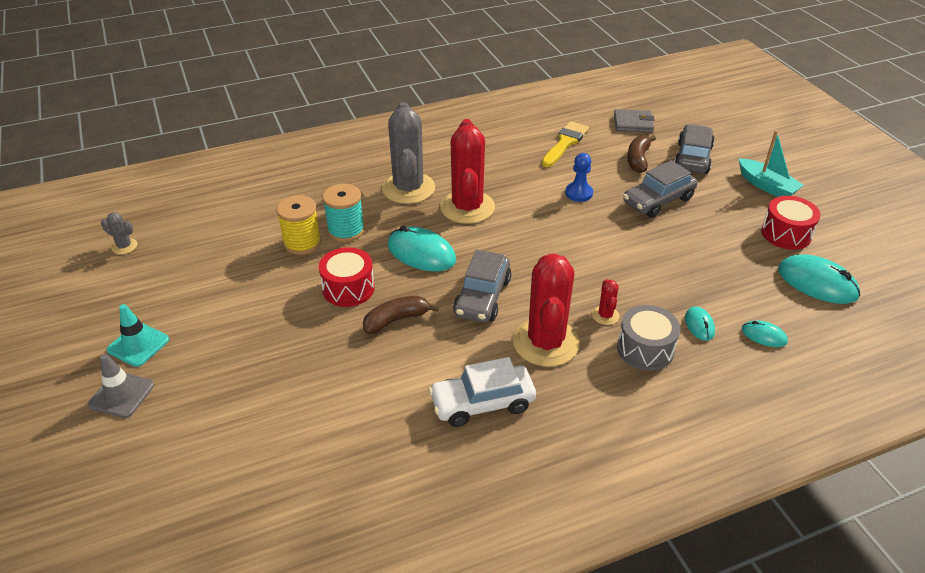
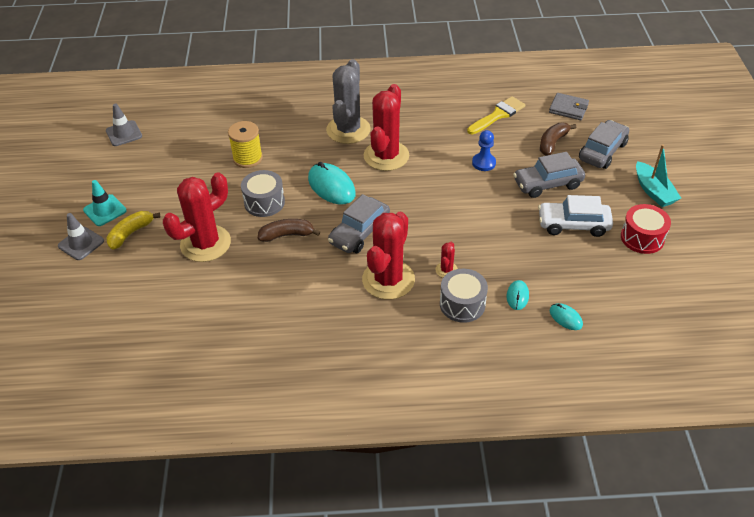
camera: 20 degrees right, 5 degrees up
grey cactus [101,212,137,254] -> grey traffic cone [106,103,142,146]
red drum [319,247,375,307] -> grey drum [241,170,285,217]
turquoise spool [323,184,365,242] -> none
white car [429,357,536,427] -> white car moved to [538,195,613,237]
turquoise mouse [778,255,860,304] -> none
none -> yellow banana [107,211,161,250]
none -> red cactus [163,172,231,262]

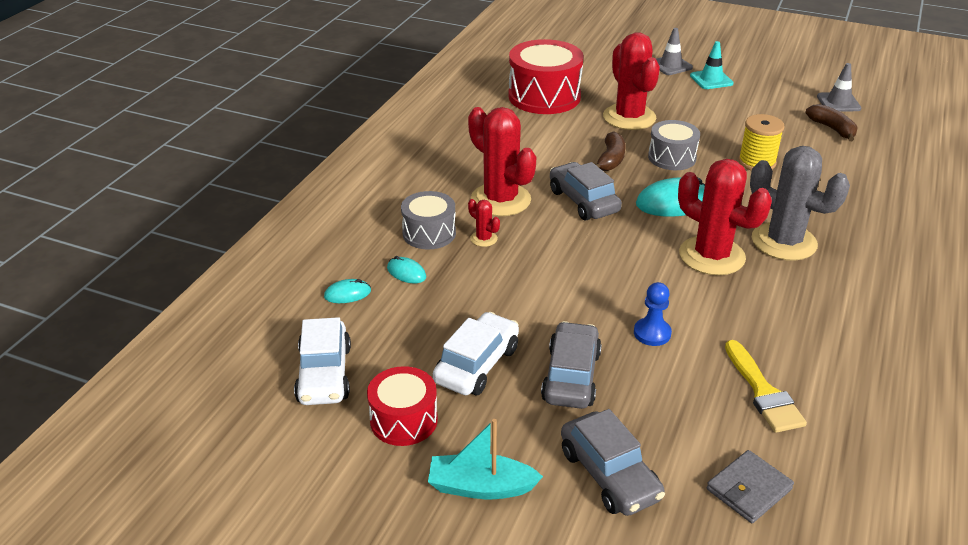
camera: 115 degrees right, 10 degrees down
yellow banana [107,211,161,250] -> none
brown banana [540,123,576,156] -> brown banana moved to [805,104,858,141]
none -> white car [294,317,351,405]
none -> red drum [508,39,584,114]

